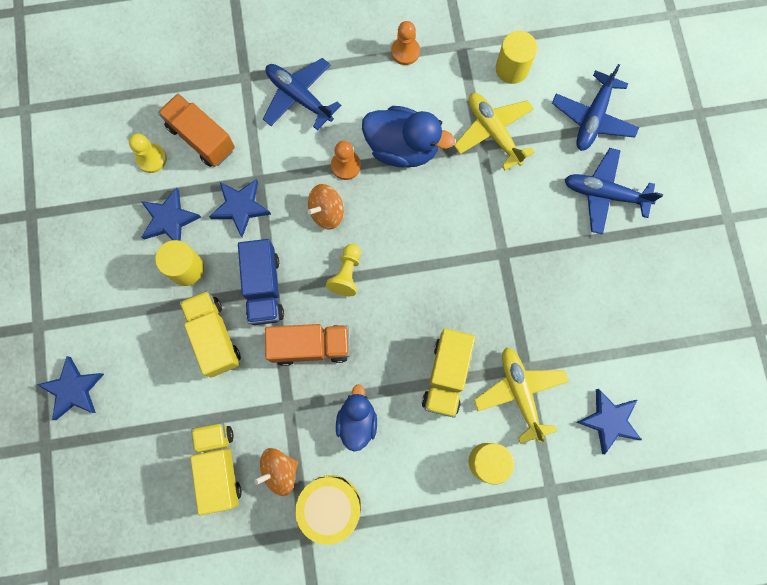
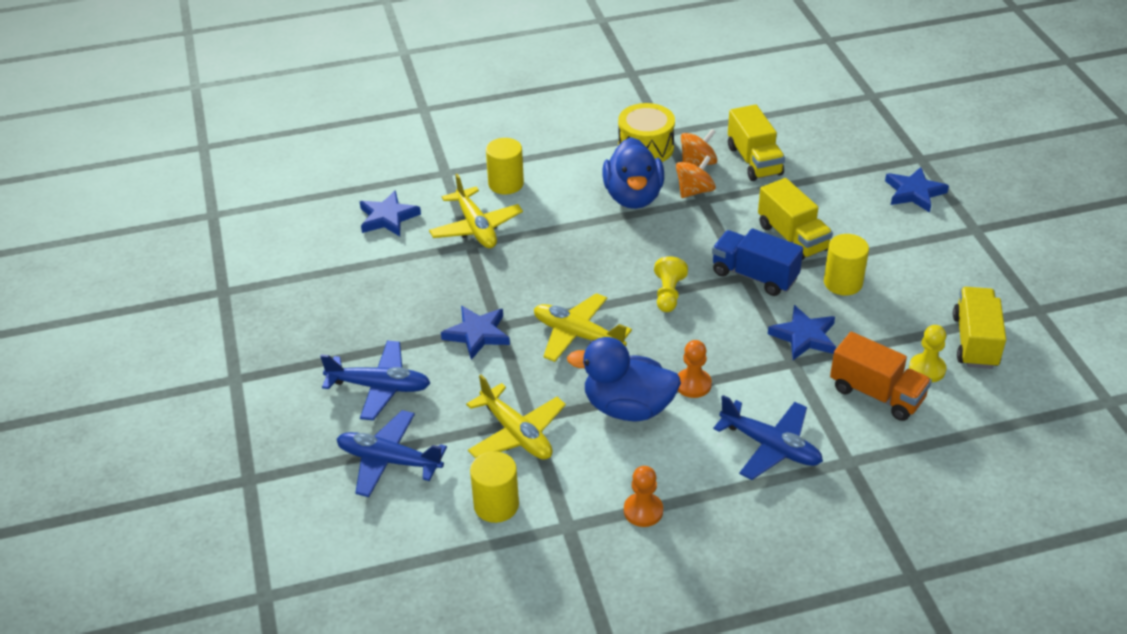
camera: 175 degrees right, 35 degrees down
blue star [141,188,201,241] -> blue star moved to [441,306,510,360]
blue truck [238,239,284,325] -> blue truck turned 45 degrees counterclockwise [712,228,803,296]
orange truck [265,324,350,366] -> none
orange spinning top [307,184,344,230] -> orange spinning top moved to [676,155,716,198]
blue duck [336,384,377,452] -> blue duck [602,137,664,209], size x1.55
yellow truck [422,328,475,418] -> yellow truck moved to [953,287,1006,369]
blue plane [552,64,639,151] -> blue plane turned 90 degrees counterclockwise [337,410,447,497]
none -> yellow plane [534,293,632,362]

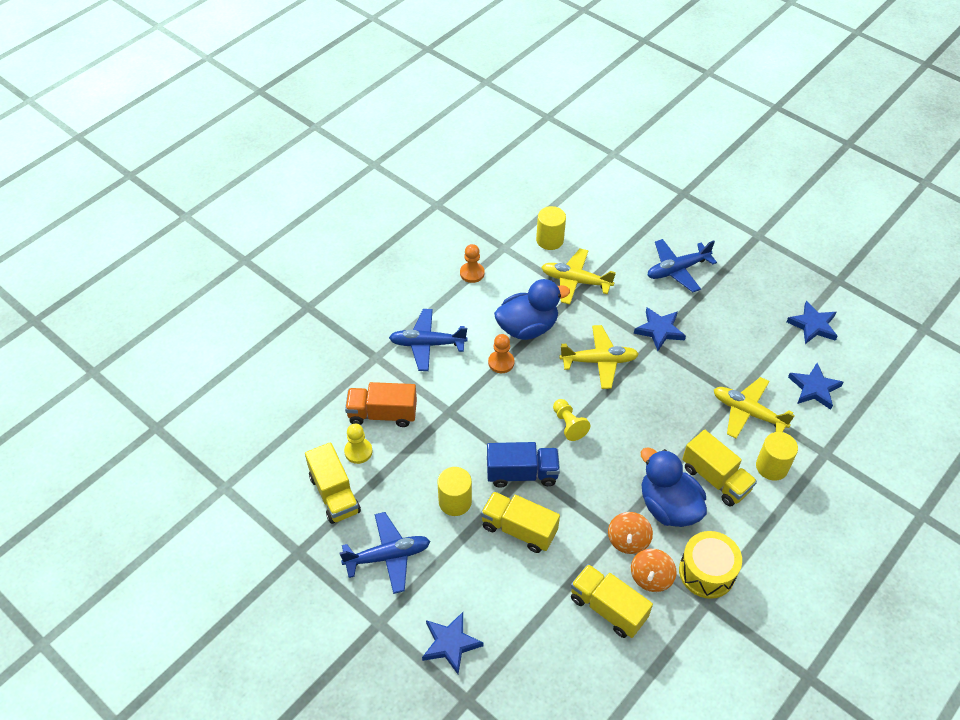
camera: 145 degrees right, 10 degrees up
blue plane [337,410,447,497] -> blue plane moved to [339,512,430,594]
blue star [768,305,836,360] -> blue star moved to [786,301,838,344]
none -> yellow truck [682,430,757,507]

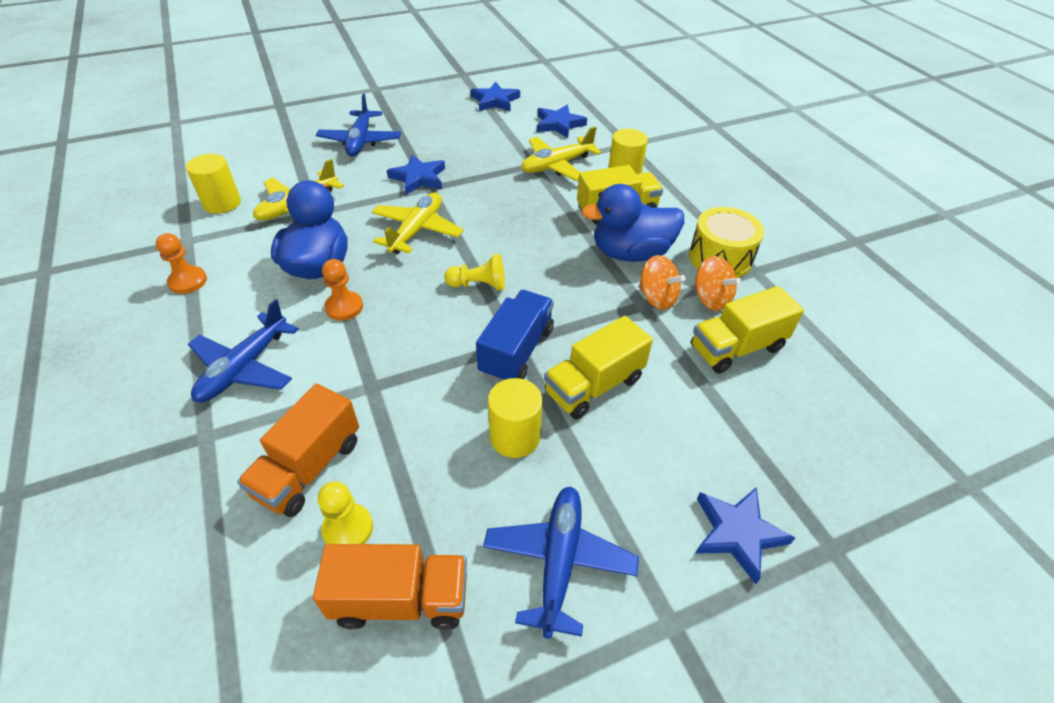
camera: 65 degrees left, 5 degrees down
yellow truck [305,442,361,524] -> orange truck [313,544,467,630]

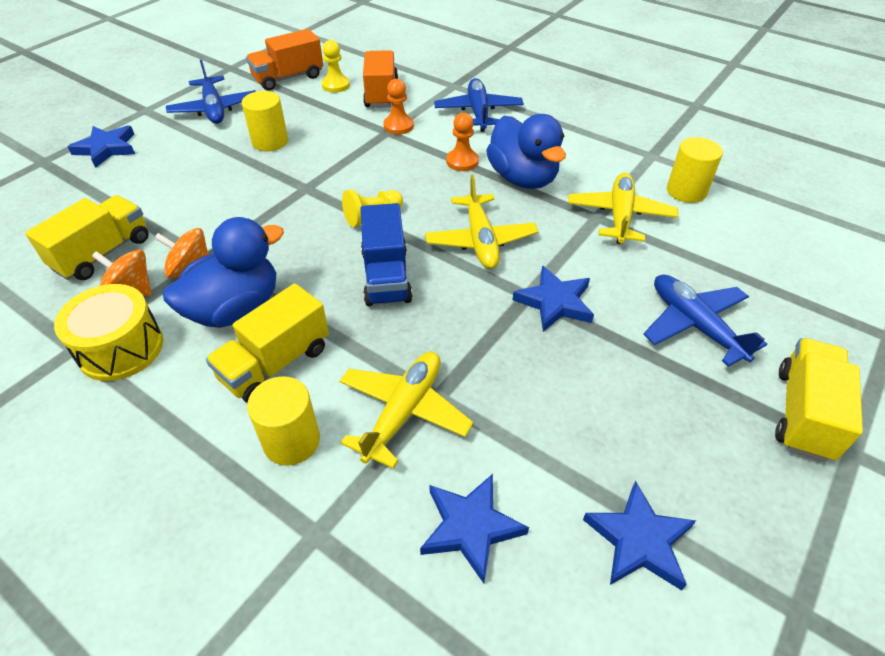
camera: 150 degrees right, 0 degrees up
orange pawn [156,233,207,294] -> orange pawn moved to [383,79,414,135]
blue truck [476,290,554,382] -> blue truck moved to [360,203,412,306]
yellow truck [544,316,653,419] -> yellow truck moved to [775,338,863,462]

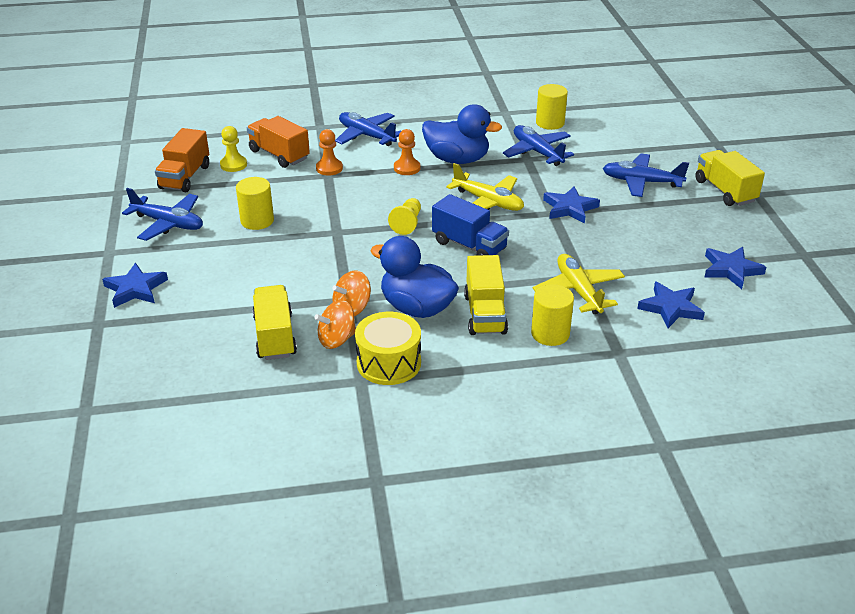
camera: 45 degrees left, 10 degrees down
blue duck [163,217,284,328] -> blue duck turned 60 degrees counterclockwise [370,236,459,318]
yellow plane [568,173,678,244] -> blue plane [503,125,574,166]

